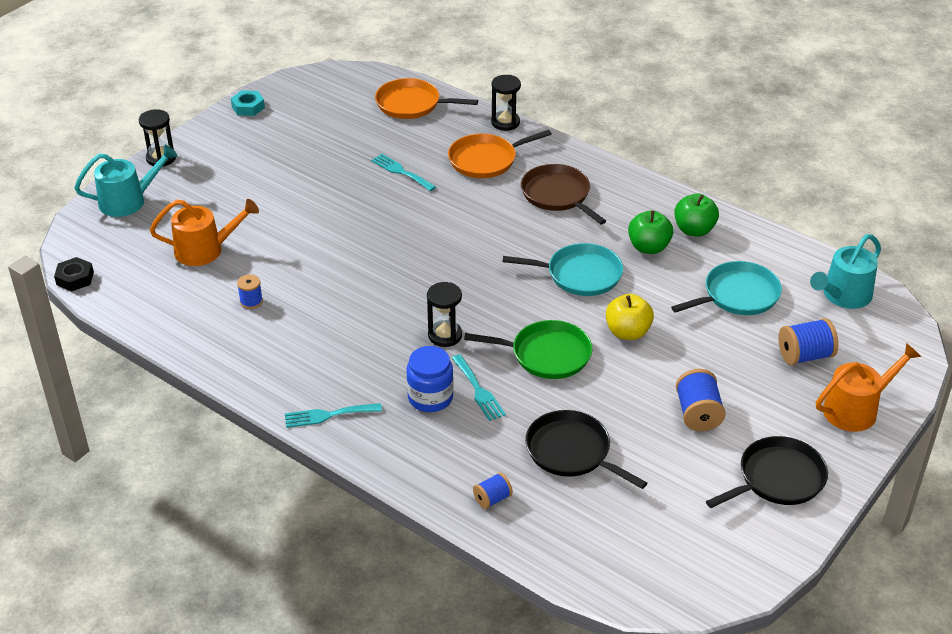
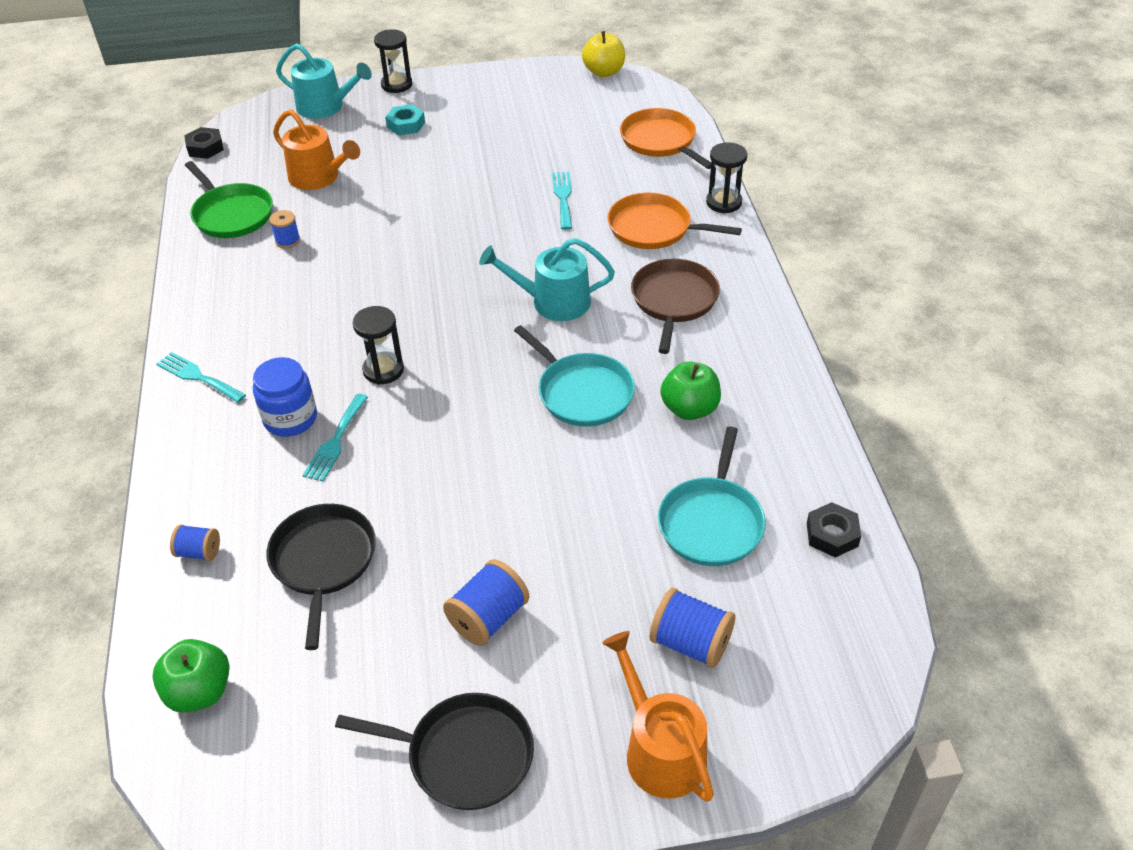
camera: 45 degrees right, 5 degrees up
turquoise nut [231,90,265,116] -> turquoise nut moved to [385,104,425,135]
green pan [464,320,592,379] -> green pan moved to [185,161,273,238]
yellow apple [606,294,654,340] -> yellow apple moved to [582,31,625,77]
turquoise pan [671,261,782,315] -> turquoise pan turned 90 degrees clockwise [658,426,766,566]
green apple [674,193,719,237] -> green apple moved to [152,639,229,713]
turquoise watering can [810,234,881,309] -> turquoise watering can moved to [479,238,615,321]
orange watering can [816,343,921,432] -> orange watering can turned 135 degrees counterclockwise [602,631,714,802]
none -> black nut [807,502,861,558]

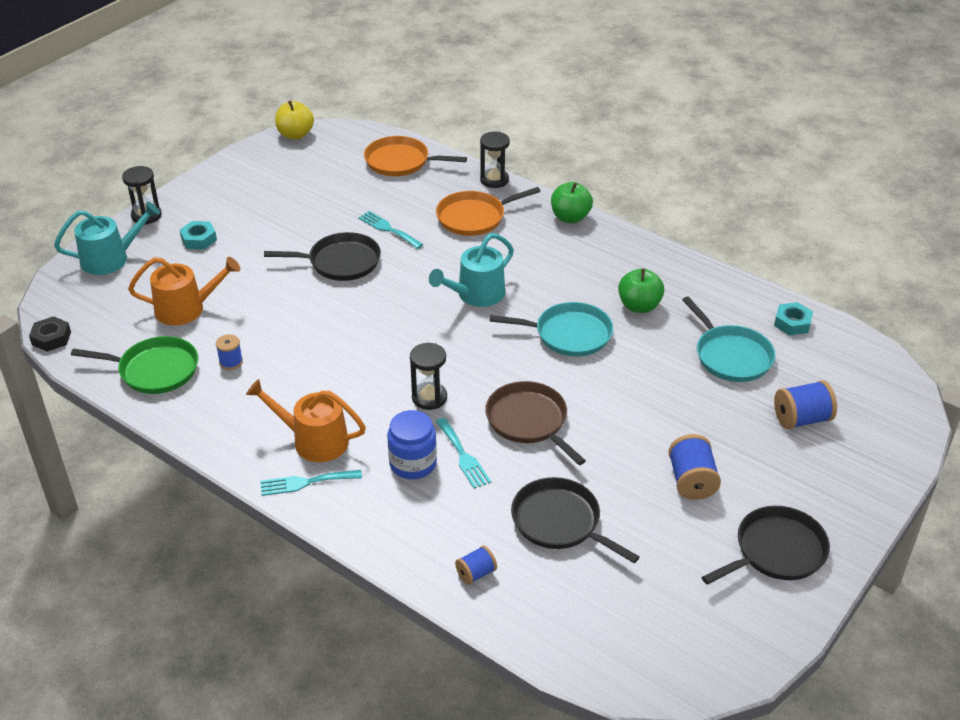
camera: 45 degrees left, 5 degrees down
green apple [152,639,229,713] -> green apple moved to [551,182,593,223]
orange watering can [602,631,714,802] -> orange watering can moved to [246,379,366,462]
brown pan [631,259,720,354] -> brown pan moved to [485,381,586,465]
black nut [807,502,861,558] -> turquoise nut [774,302,813,336]
none -> black pan [264,232,381,281]

